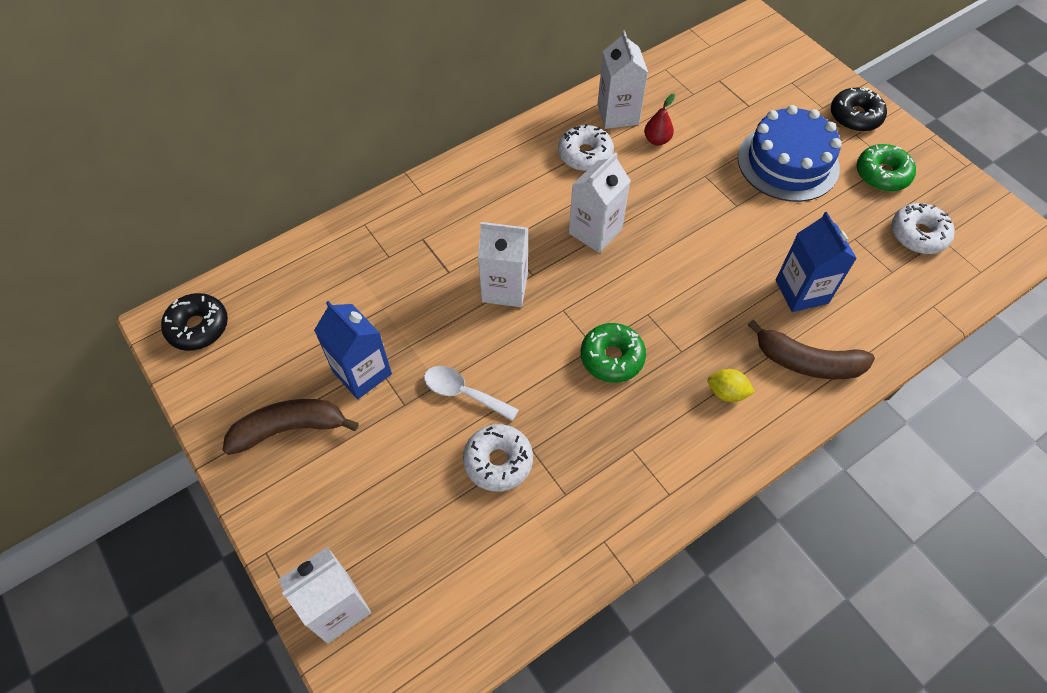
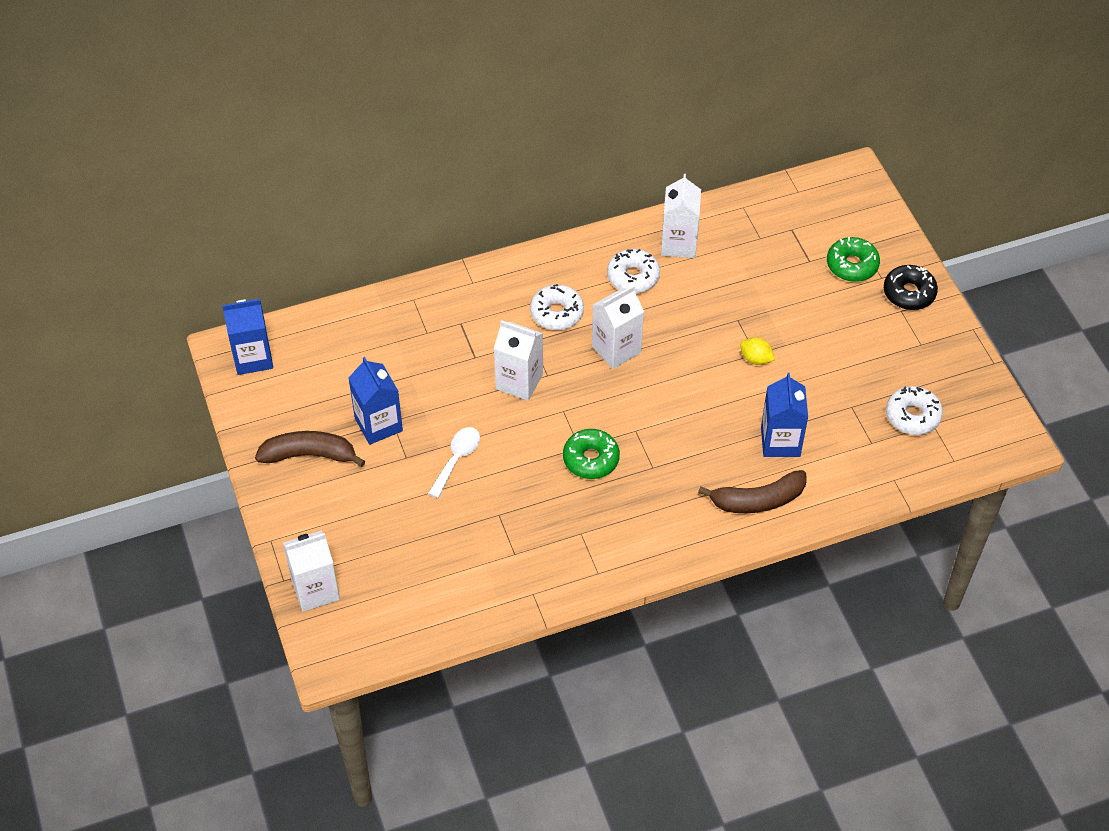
camera: 15 degrees right, 5 degrees down
black donut [161,293,228,351] -> blue carton [222,299,273,375]
white spoon [424,366,519,421] -> white spoon turned 75 degrees clockwise [428,427,480,498]
white donut [463,424,533,492] -> white donut moved to [530,284,584,330]
red pear [644,94,675,145] -> none
yellow lemon [707,369,755,402] -> yellow lemon moved to [740,337,775,365]
blue cake [738,105,842,202] -> none
brown banana [748,320,875,379] -> brown banana turned 45 degrees counterclockwise [698,470,807,513]
green donut [857,144,916,191] -> green donut moved to [827,237,880,282]

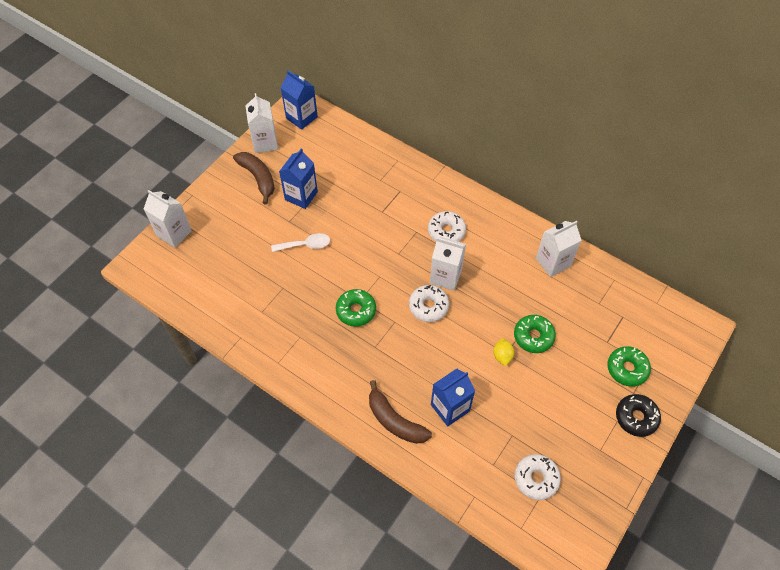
camera: 55 degrees right, 5 degrees up
white carton [494,320,543,401] -> white carton moved to [246,93,278,153]
white donut [607,249,660,293] -> white donut moved to [409,285,449,322]
none -> green donut [514,315,556,353]

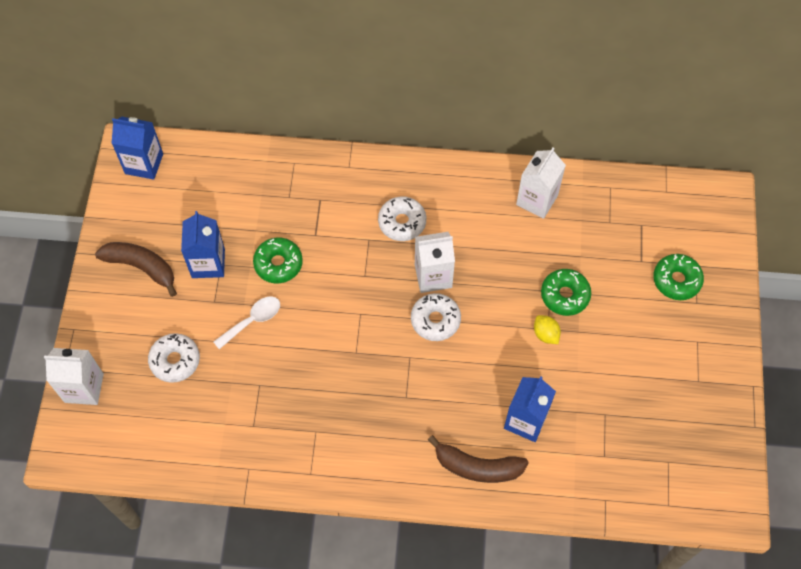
camera: 30 degrees left, 5 degrees up
white carton [246,93,278,153] -> none
green donut [336,289,376,327] -> green donut moved to [253,237,303,283]
white donut [515,454,561,500] -> white donut moved to [148,333,200,383]
black donut [616,394,661,437] -> none

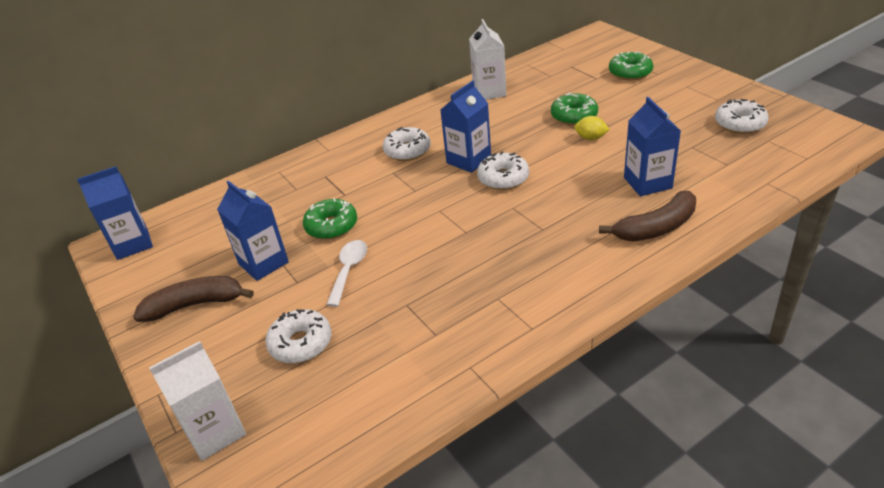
camera: 35 degrees left, 25 degrees down
white carton [415,232,455,293] -> blue carton [440,80,491,173]
none -> white donut [715,99,769,134]

